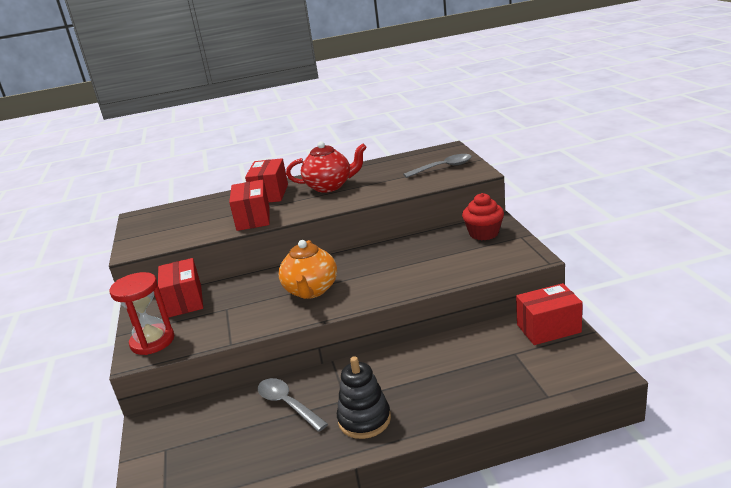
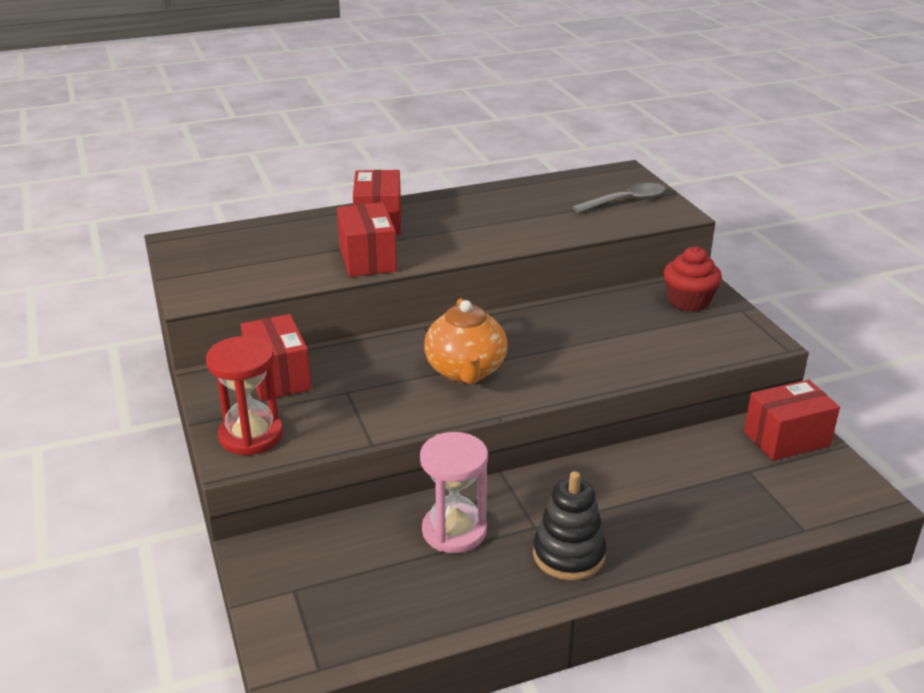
camera: 10 degrees left, 5 degrees up
grey spoon [258,378,328,432] -> pink hourglass [420,432,488,553]
red teapot [286,141,367,193] -> none

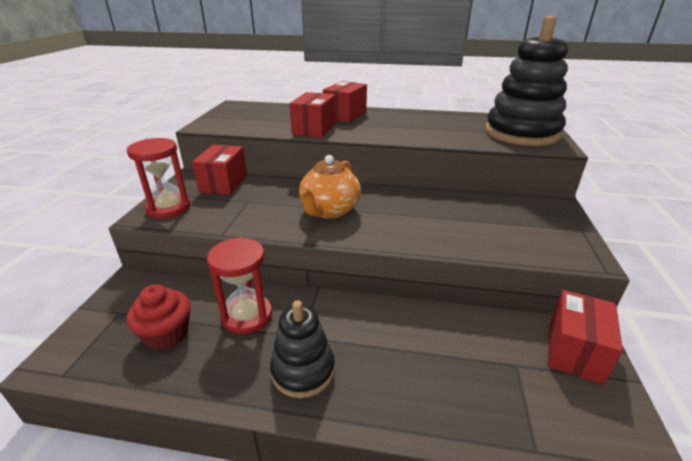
camera: 30 degrees right, 0 degrees up
pink hourglass [420,432,488,553] -> red hourglass [207,237,272,334]
grey spoon [572,183,665,213] -> black stacking toy [485,16,568,146]
red cupcake [664,246,722,312] -> red cupcake moved to [127,284,191,350]
red box [744,379,840,461] -> red box turned 75 degrees counterclockwise [548,290,623,384]

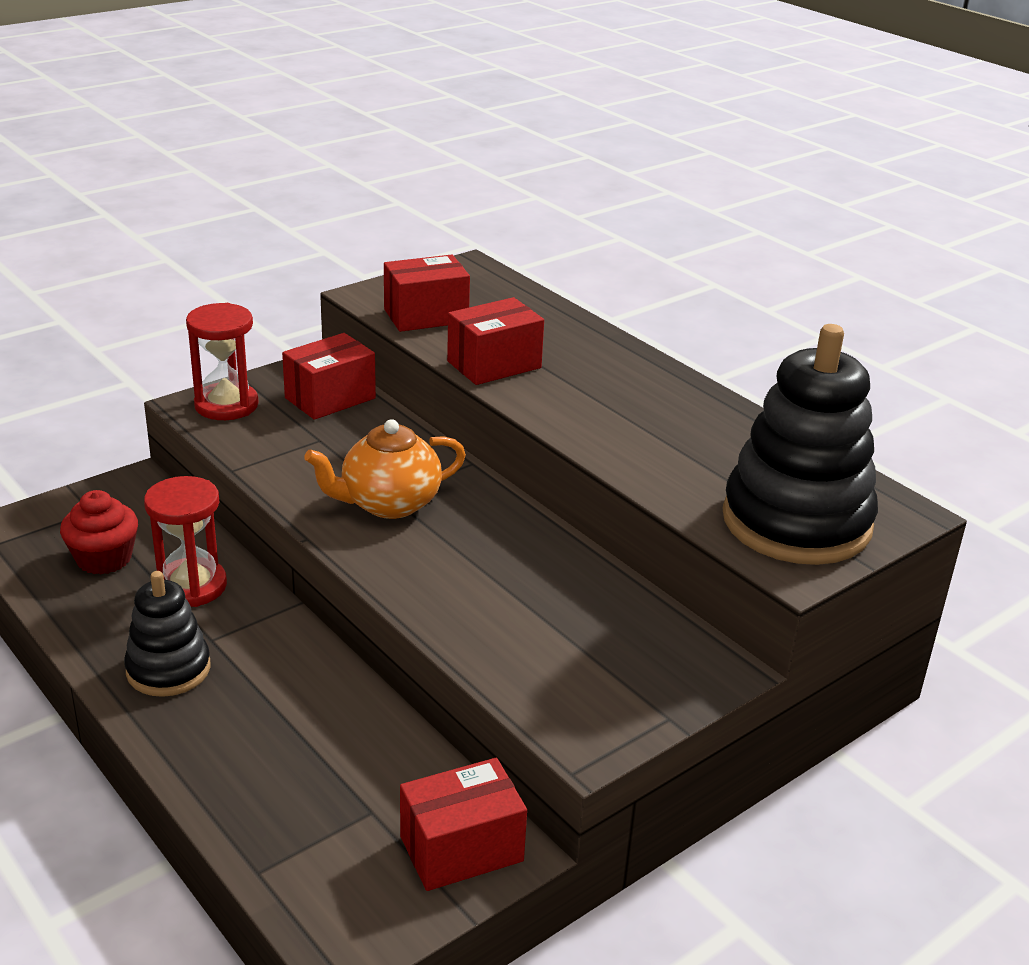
camera: 40 degrees right, 0 degrees up
red box [323,81,367,122] -> red box moved to [384,255,470,332]

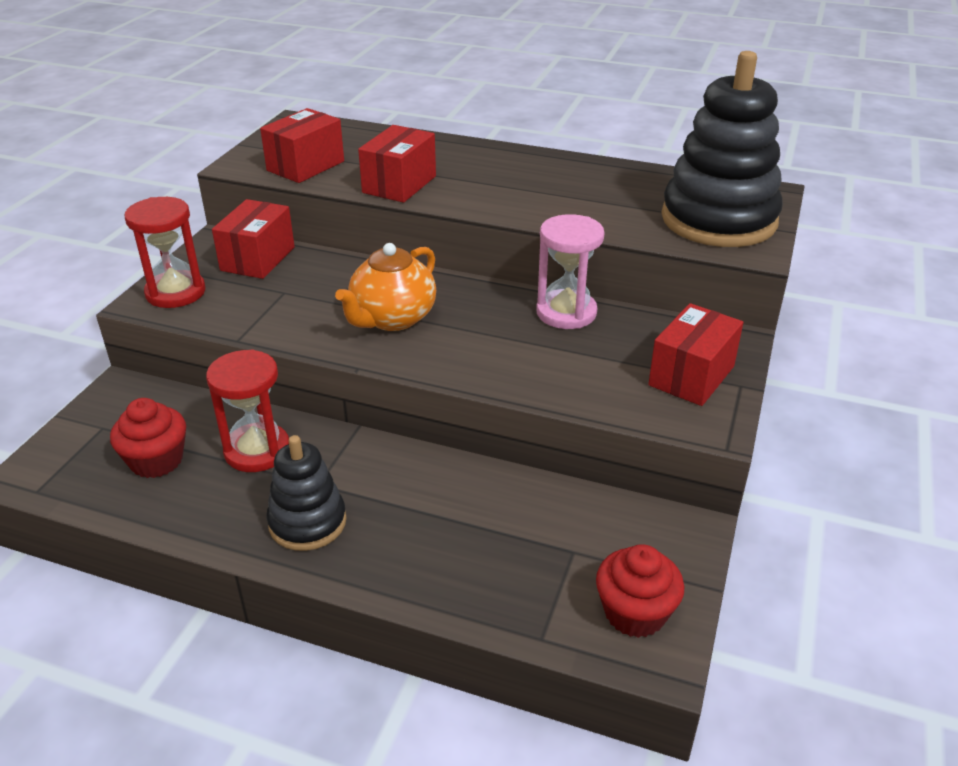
camera: 30 degrees left, 5 degrees up
red box [400,758,527,891] -> red box moved to [648,303,743,406]
none -> pink hourglass [536,214,605,329]
none -> red cupcake [596,544,684,638]

